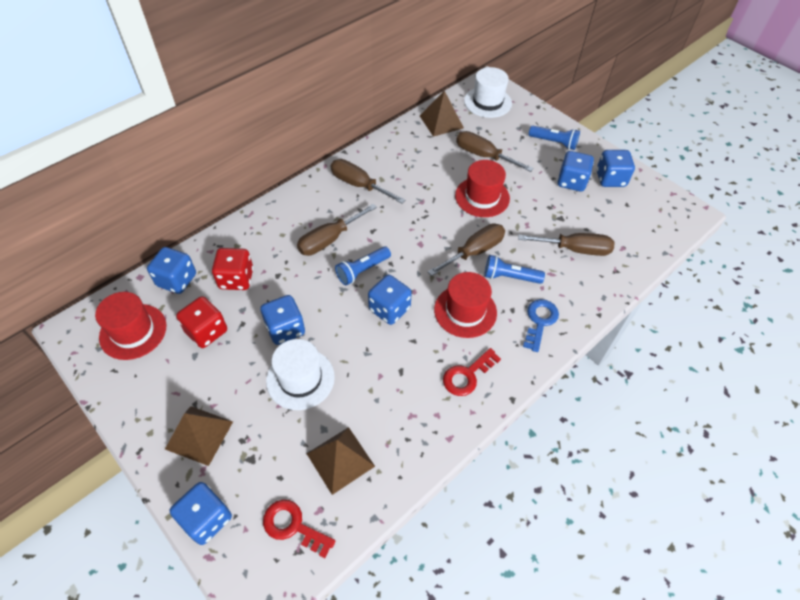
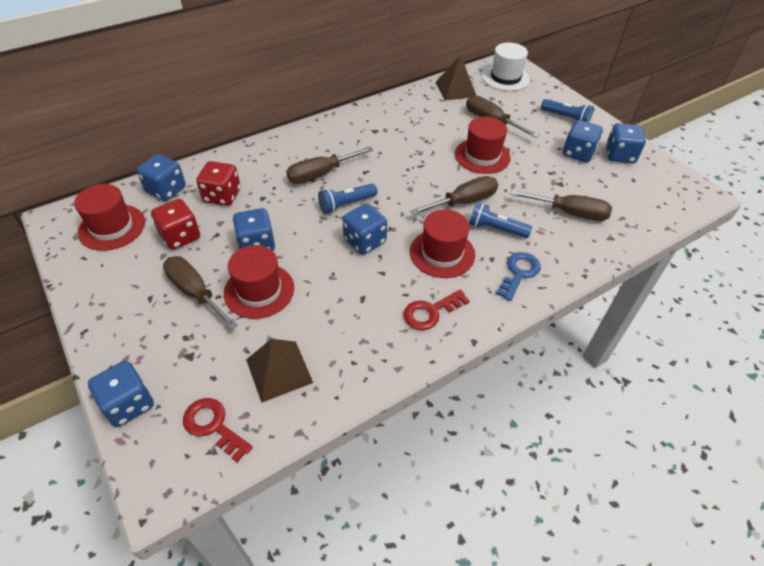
camera: 10 degrees right, 5 degrees down
brown pyramid [165,406,233,466] -> none
white hat [266,339,335,410] -> red hat [224,245,294,319]
brown screwdriver [331,159,406,204] -> brown screwdriver moved to [163,256,238,330]

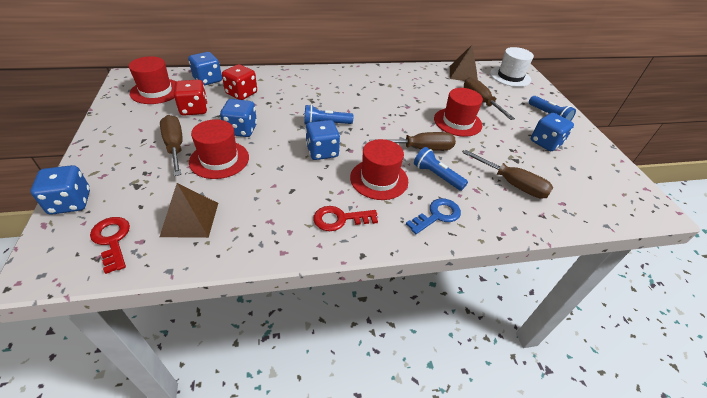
camera: 20 degrees right, 5 degrees down
brown screwdriver [286,147,373,184] -> none
blue dice [606,123,646,163] -> none

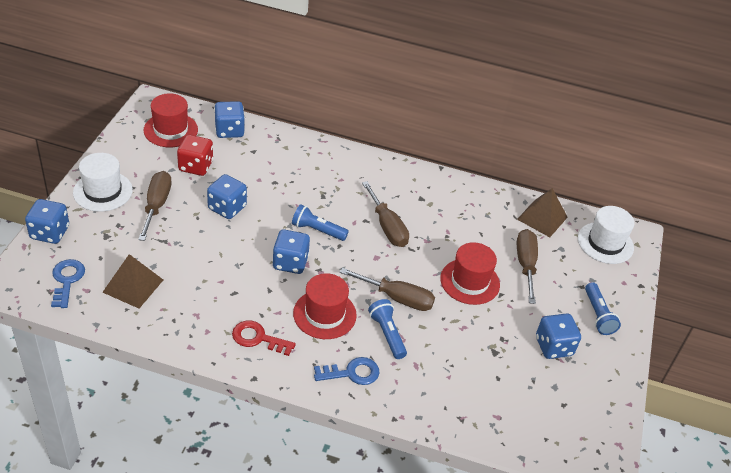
camera: 25 degrees right, 0 degrees up
red key [90,217,130,274] -> blue key [51,259,85,308]
red hat [189,119,249,179] -> none
red dice [222,64,257,100] -> none
brown screwdriver [463,150,553,199] -> brown screwdriver moved to [362,181,409,247]
none -> white hat [73,153,133,212]

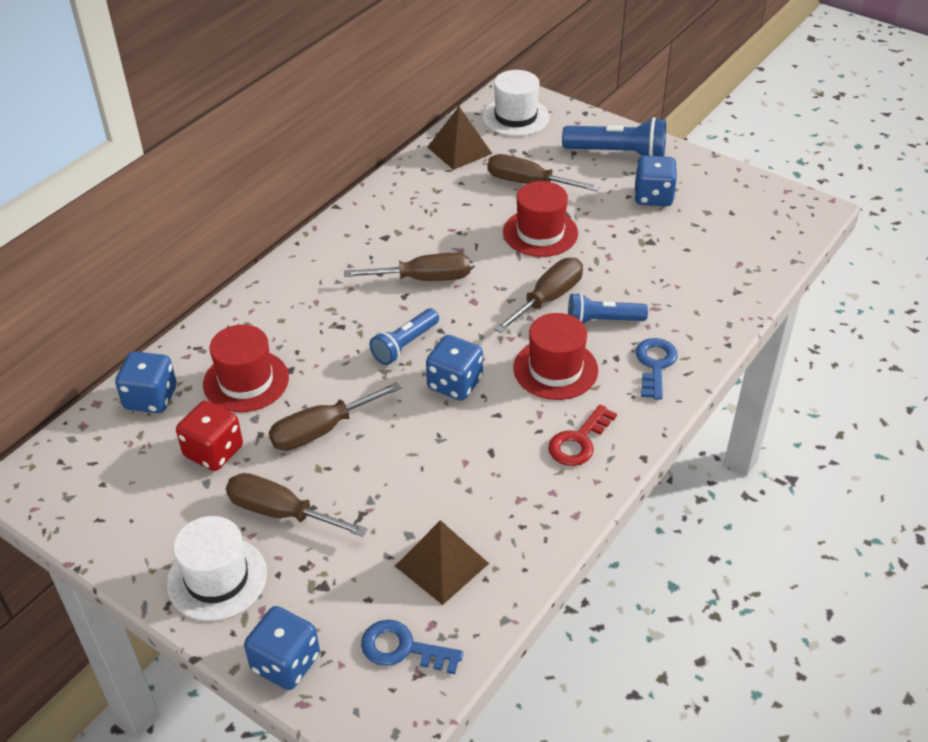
camera: 65 degrees left, 0 degrees up
red hat [143,93,198,147] -> red hat moved to [203,325,289,412]
blue dice [207,174,247,219] -> brown screwdriver [269,382,401,451]
blue flashlight [585,282,621,335] -> blue flashlight [562,117,666,157], size x1.53

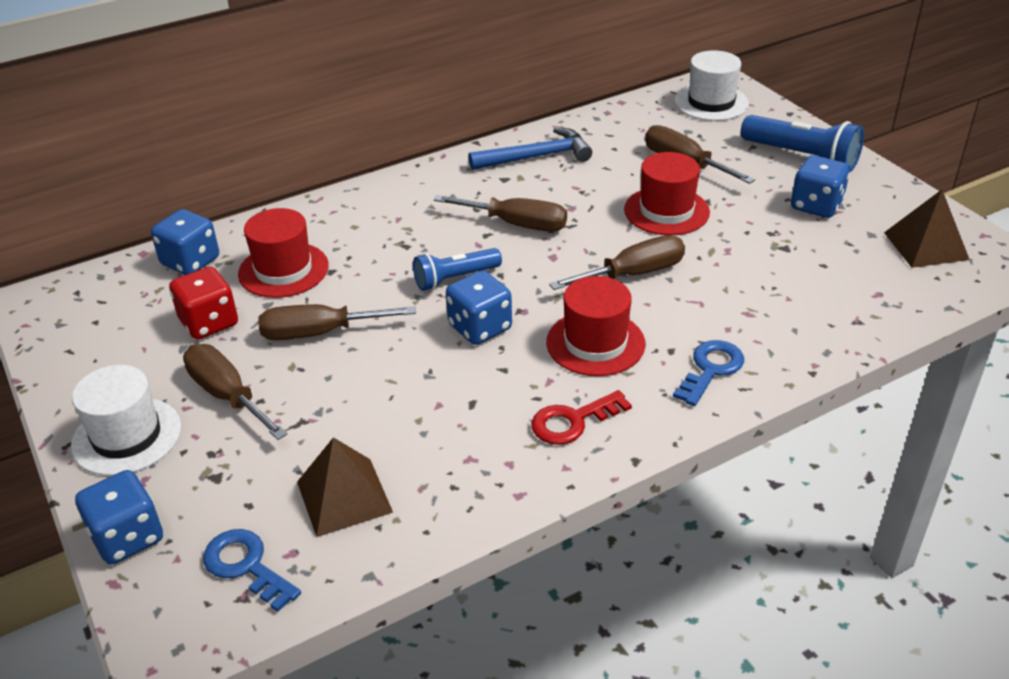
camera: 25 degrees right, 5 degrees down
brown pyramid [427,107,492,170] -> brown pyramid moved to [884,190,970,268]
blue flashlight [568,293,648,324] -> none
none -> blue hammer [469,127,592,170]

